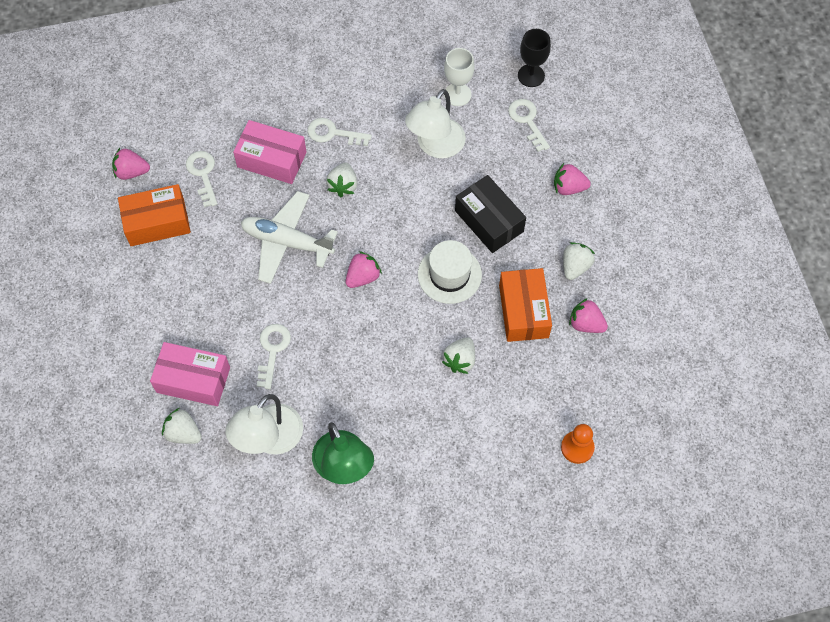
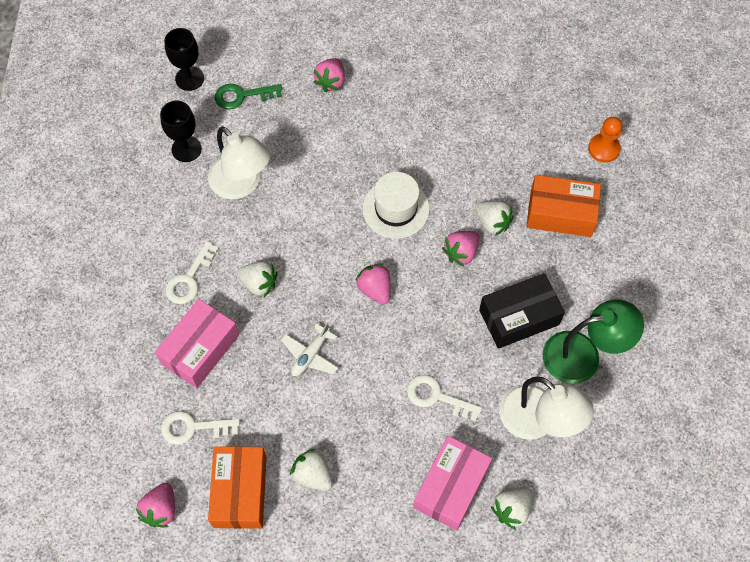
camera: 75 degrees left, 0 degrees up
white plane [241,191,338,284] -> white plane [281,322,338,376], size x0.54
white goblet [444,48,474,106] -> black goblet [160,100,202,162]
black box [455,175,526,253] -> black box moved to [479,273,565,349]
orange box [499,268,552,342] -> orange box moved to [526,175,601,237]
white key [508,99,550,152] -> green key [215,84,282,109]
white strawberry [563,242,595,280] -> white strawberry moved to [290,449,332,491]
pink strawberry [569,298,608,333] -> pink strawberry moved to [442,231,479,267]

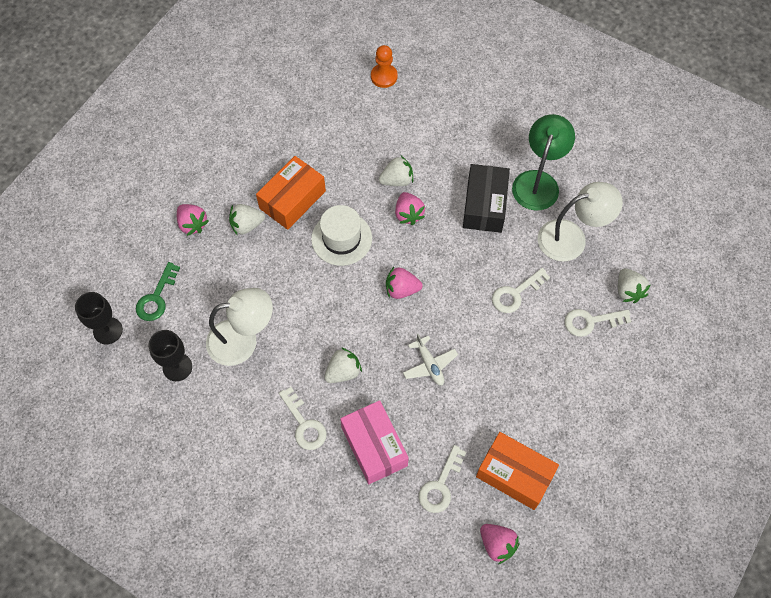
camera: 60 degrees left, 0 degrees up
white strawberry [290,449,332,491] -> white strawberry moved to [229,204,265,236]
pink box [413,436,492,531] -> white key [564,309,632,337]
orange box [526,175,601,237] -> orange box moved to [256,156,326,230]

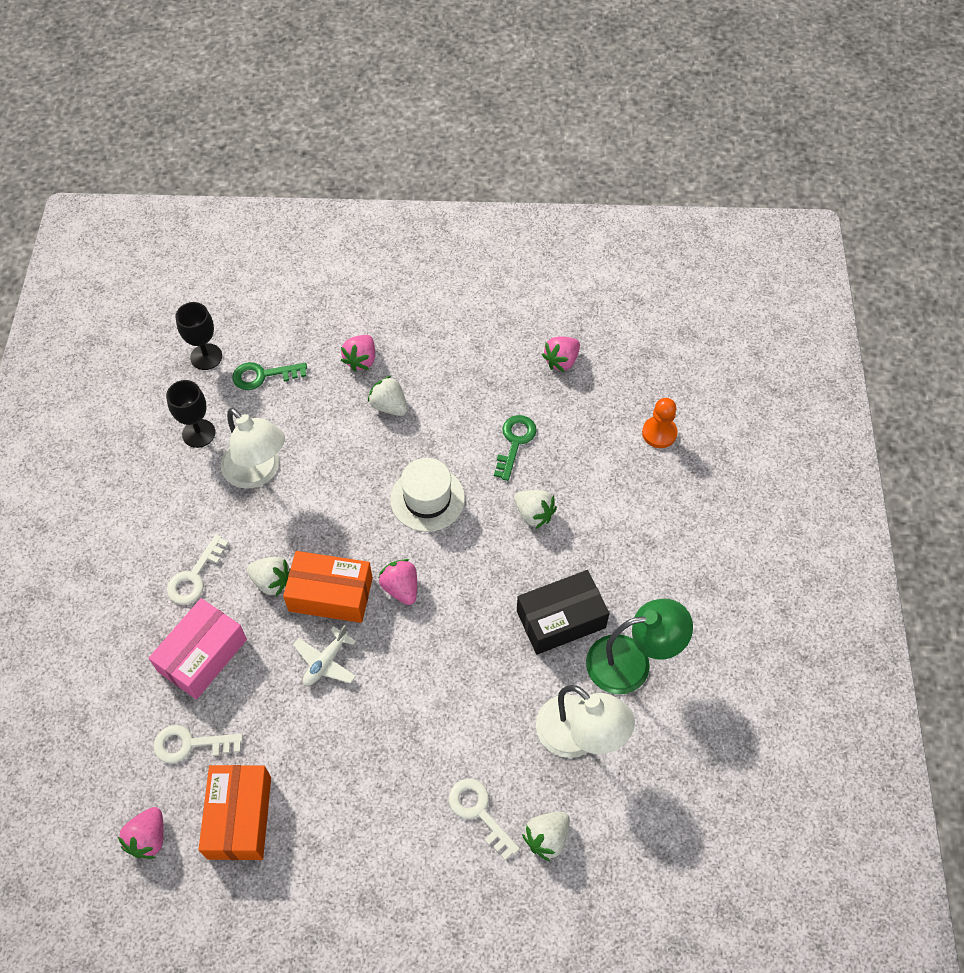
camera: 60 degrees right, 5 degrees down
orange box [256,156,326,230] -> orange box moved to [283,551,373,623]
pink strawberry [395,192,425,225] -> pink strawberry moved to [542,337,580,372]
white key [492,268,550,313] -> none
none -> green key [494,415,537,481]

